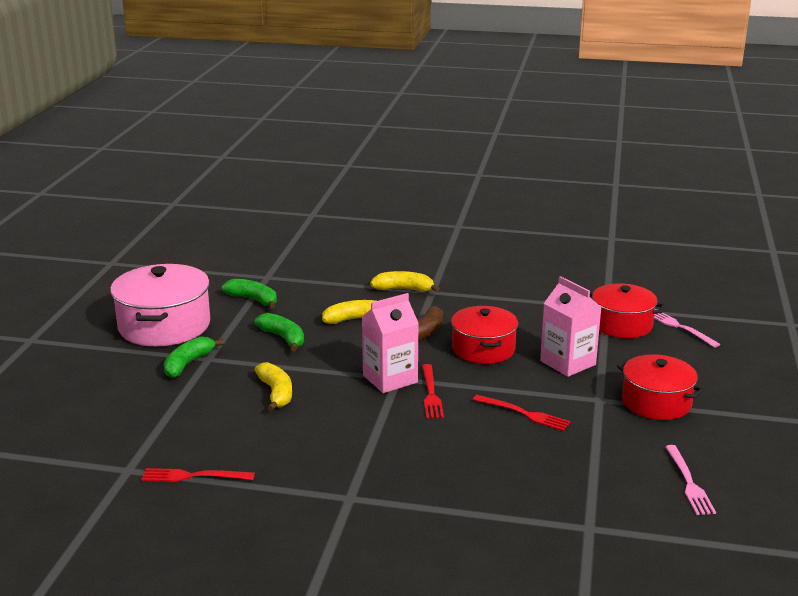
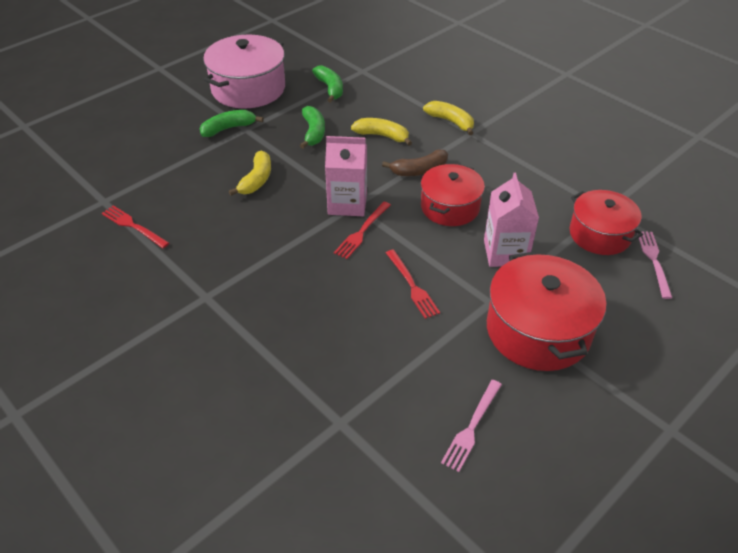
camera: 35 degrees right, 20 degrees up
red pot [617,354,704,420] -> red pot [487,251,606,371], size x1.50

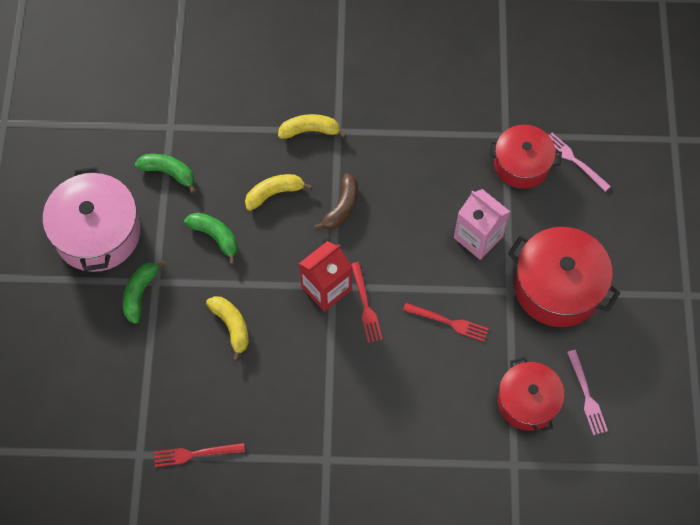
camera: 45 degrees left, 20 degrees up
pink carton [325,136,367,216] -> red carton [299,241,352,312]
red pot [421,164,485,226] -> red pot moved to [498,356,565,433]

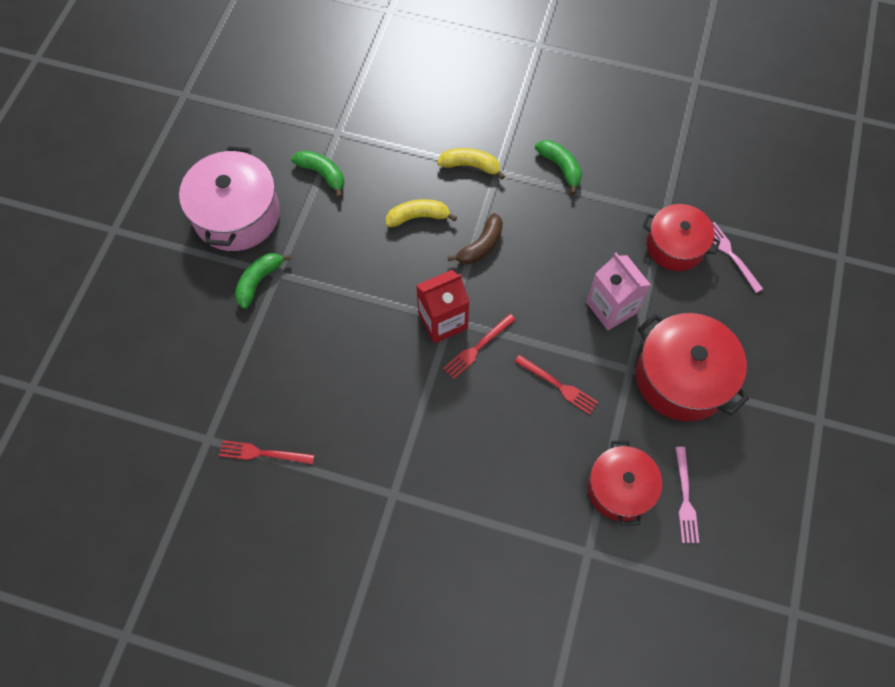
camera: 15 degrees right, 0 degrees up
green banana [184,213,238,265] -> green banana moved to [535,140,582,195]
yellow banana [206,296,249,361] -> none
red fork [351,262,383,343] -> red fork turned 45 degrees clockwise [443,314,516,379]

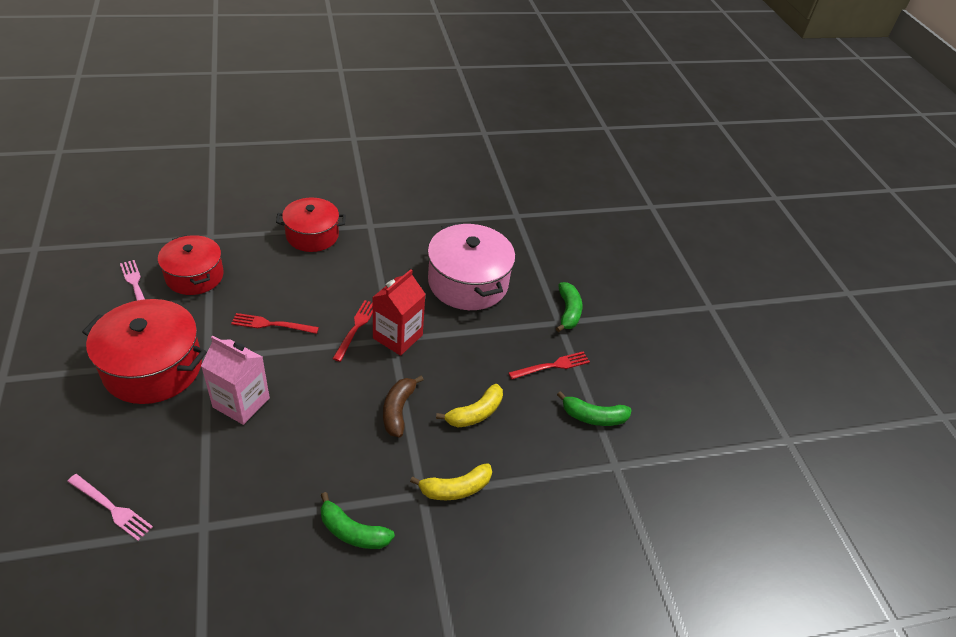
camera: 145 degrees right, 20 degrees down
pink pot [179,146,280,251] -> pink pot moved to [428,222,515,310]
red fork [219,440,315,465] -> red fork moved to [509,352,590,379]
red pot [643,204,721,271] -> red pot moved to [276,198,346,252]

